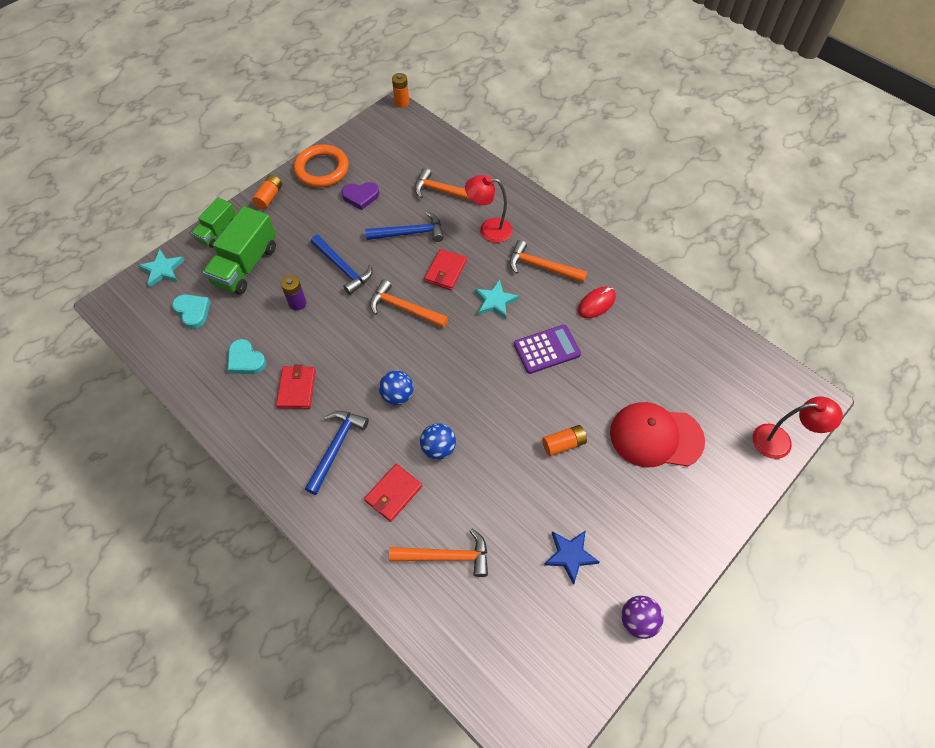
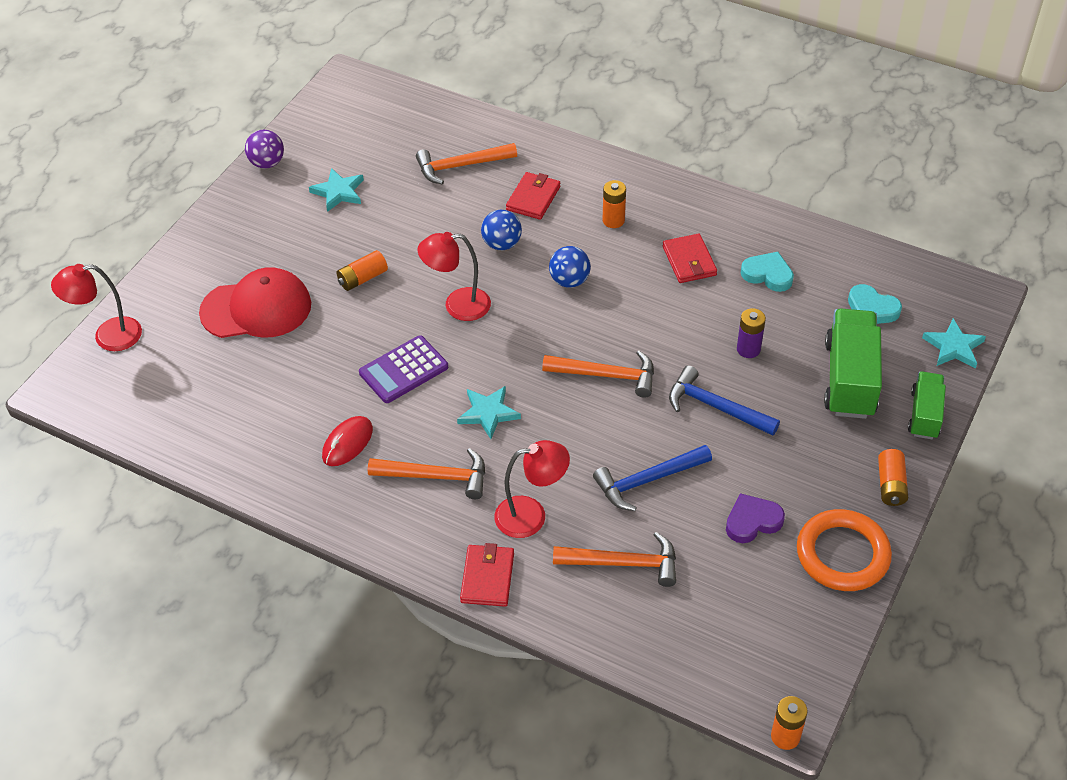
camera: 165 degrees right, 10 degrees down
blue hammer [305,411,369,495] -> orange battery [603,180,626,228]
red wallet [424,249,467,290] -> red wallet moved to [460,543,514,607]
blue star [544,530,599,585] -> turquoise star [309,168,364,212]
none -> red lamp [418,232,491,321]

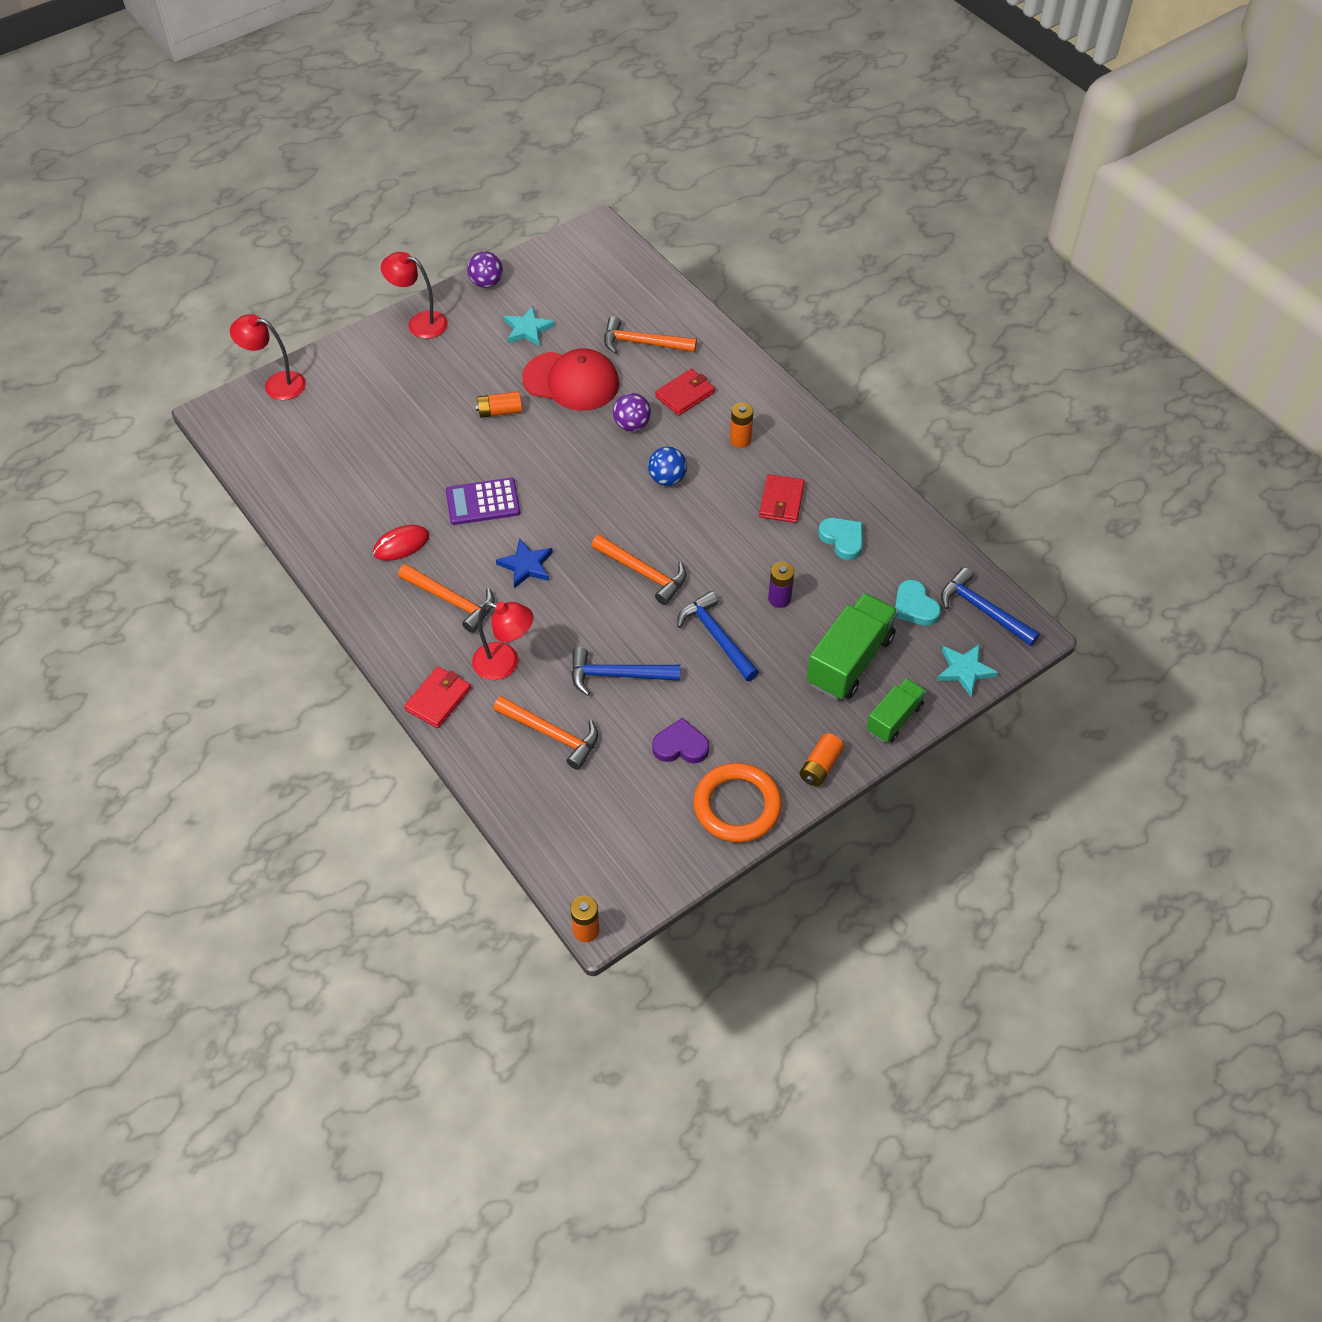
camera: 25 degrees right, 5 degrees up
red cap [199,267,311,338] -> red cap moved to [522,348,619,411]
red lamp [418,232,491,321] -> red lamp moved to [381,252,448,339]
turquoise star [457,386,521,439] -> blue star [496,538,553,588]
blue ball [481,210,522,250] -> purple ball [613,393,651,431]
none -> blue hammer [941,567,1040,646]

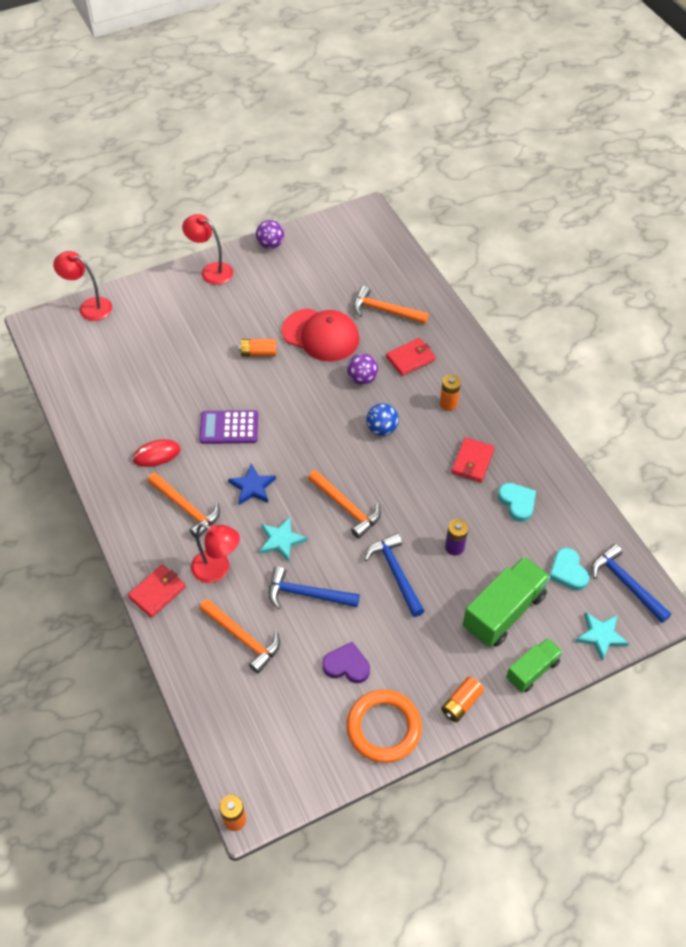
camera: 10 degrees right, 0 degrees up
turquoise star [504,306,555,346] -> turquoise star moved to [260,517,307,562]

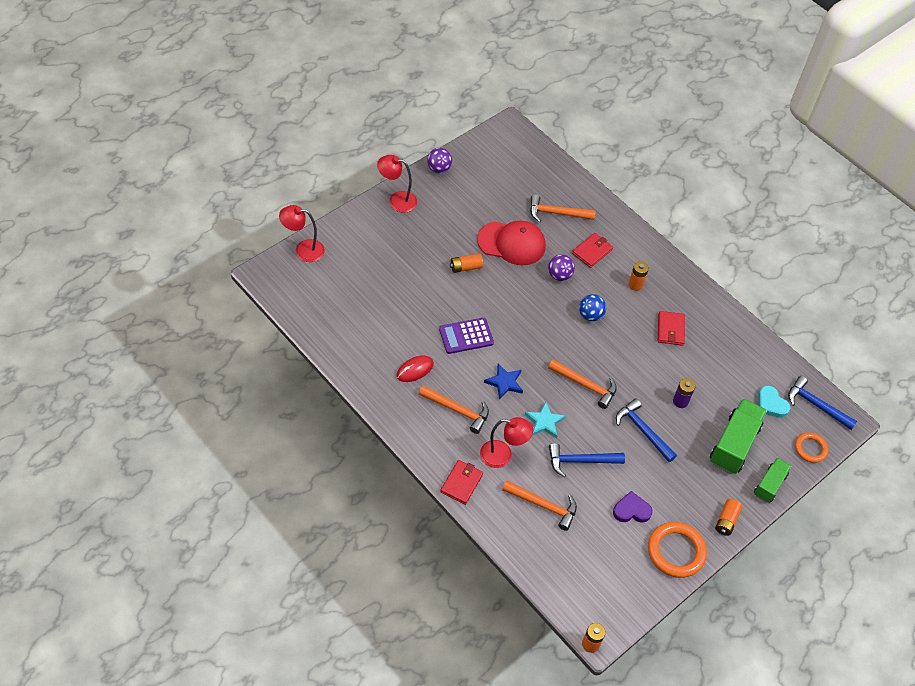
camera: 20 degrees left, 0 degrees up
turquoise heart [498,483,536,522] -> none
turquoise star [575,612,629,661] -> orange ring [795,432,828,463]

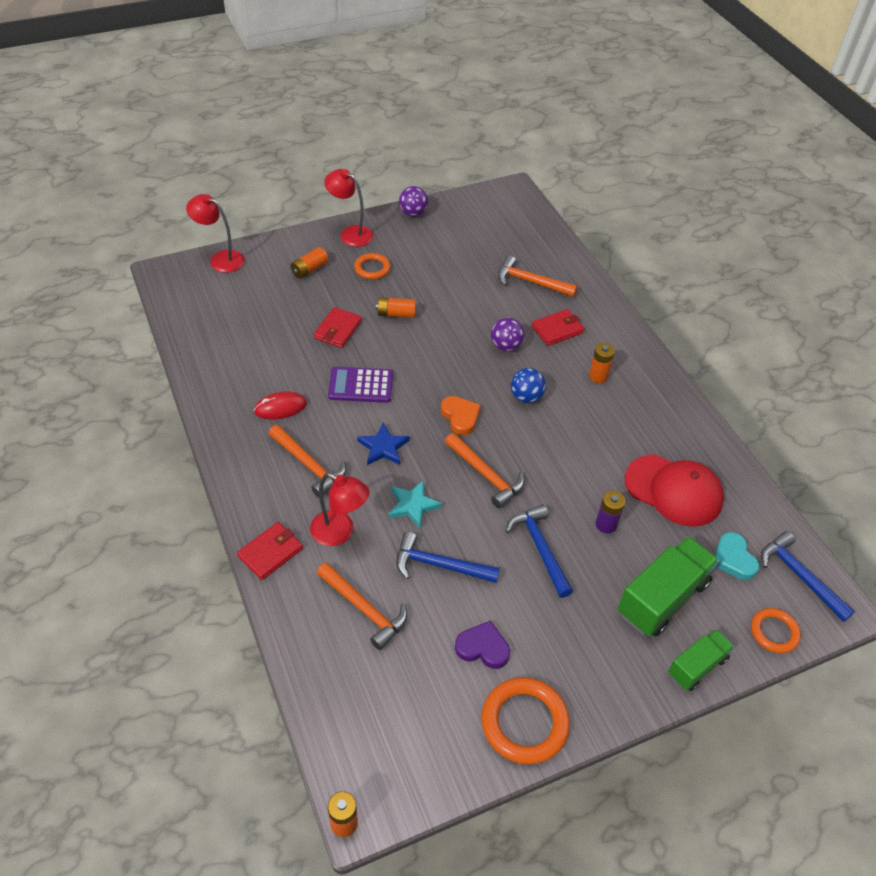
camera: 20 degrees right, 5 degrees down
red cap [477,221,546,266] -> red cap moved to [625,454,724,527]
red wallet [658,311,685,346] -> red wallet moved to [314,307,362,348]
orange battery [715,499,742,536] -> orange battery moved to [291,247,328,279]
none -> orange ring [354,253,391,279]
none -> orange heart [441,396,481,435]

